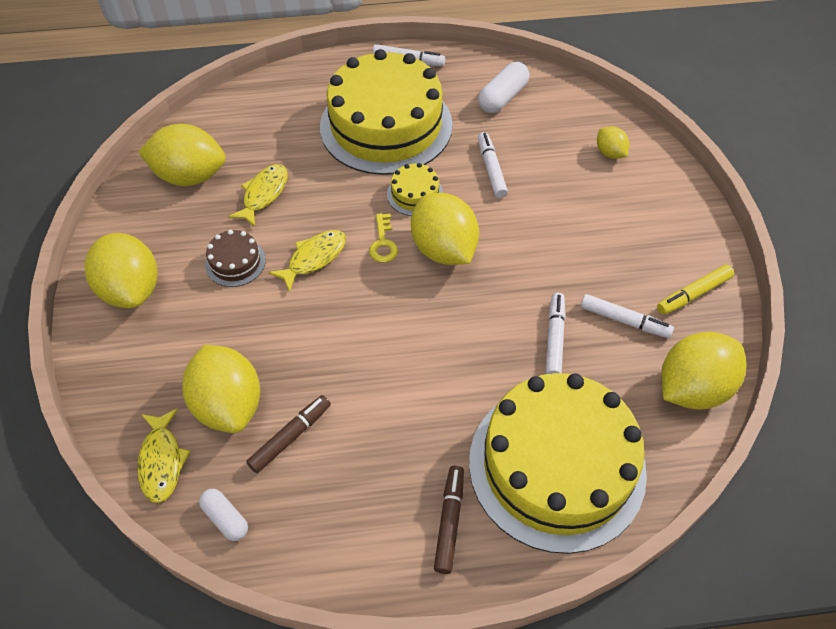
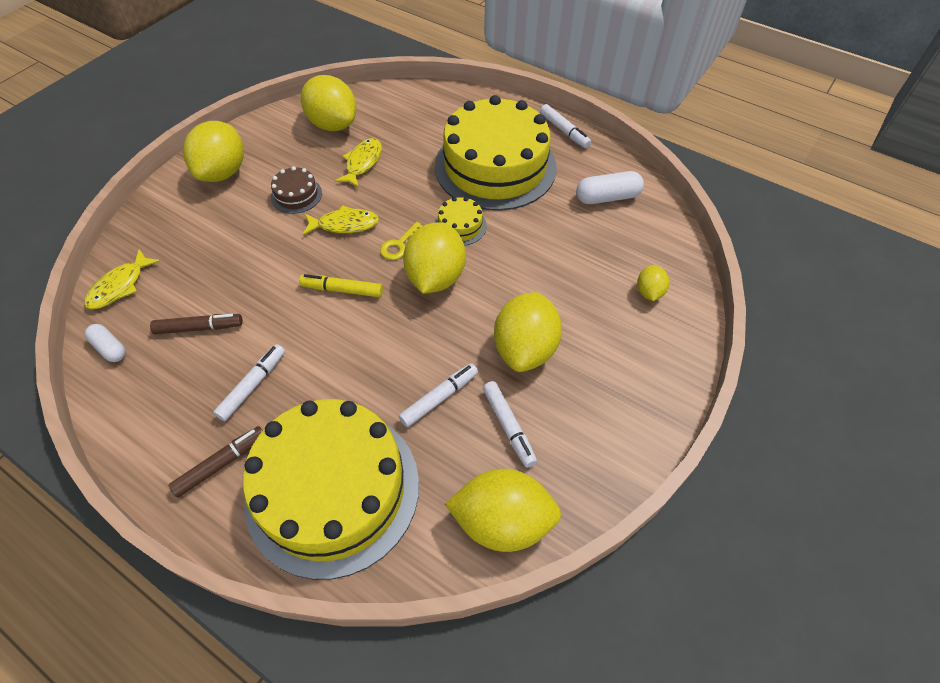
camera: 40 degrees right, 0 degrees up
yellow lemon [182,345,260,433] -> yellow lemon moved to [494,292,562,372]
white capsule [199,489,248,541] -> white capsule turned 45 degrees counterclockwise [85,324,126,362]
yellow fish [228,164,288,227] -> yellow fish turned 45 degrees counterclockwise [334,138,382,188]
white marker [478,132,508,198] -> white marker moved to [213,344,285,421]
yellow marker [657,265,734,315] -> yellow marker moved to [299,274,383,297]

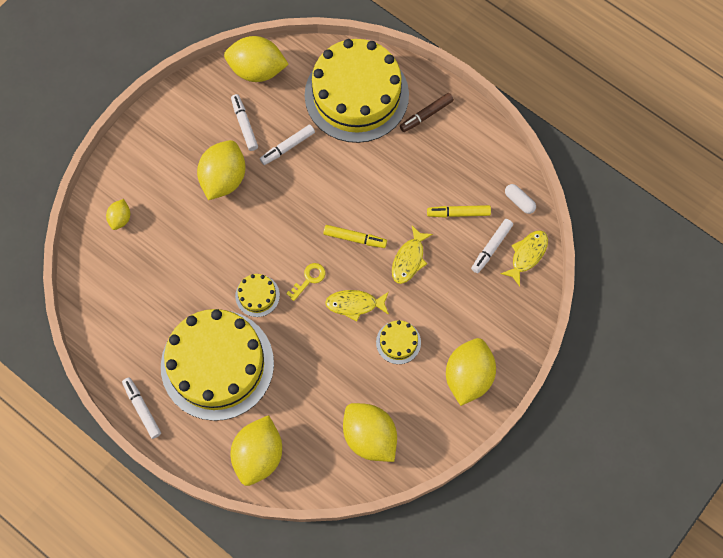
camera: 175 degrees left, 15 degrees up
brown marker [150,314,243,334] -> yellow marker [427,205,491,218]
white marker [213,344,285,421] -> white marker moved to [471,219,513,273]
brown cake [271,166,322,214] -> yellow cake [376,320,421,364]
yellow fish [334,138,382,188] -> yellow fish moved to [392,226,433,284]
yellow lemon [403,222,466,294] -> yellow lemon moved to [231,415,282,486]
white capsule [576,171,644,204] -> none

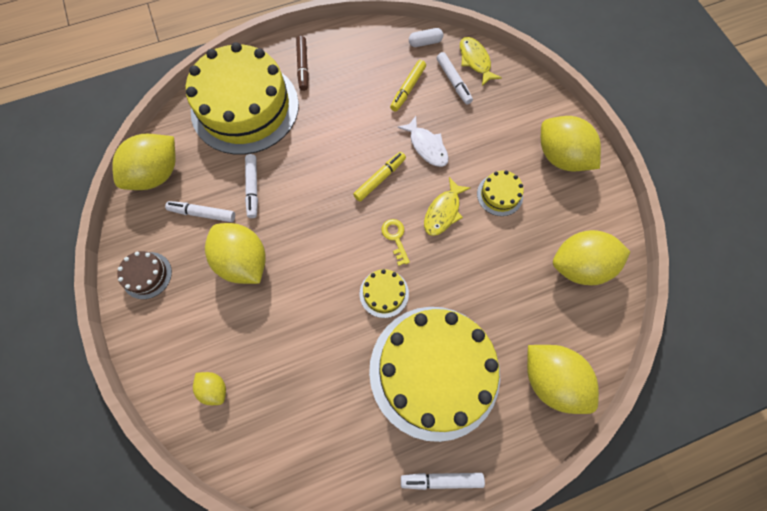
camera: 60 degrees left, 0 degrees up
yellow fish [392,226,433,284] -> white fish [397,116,449,167]
none -> brown cake [117,251,172,299]

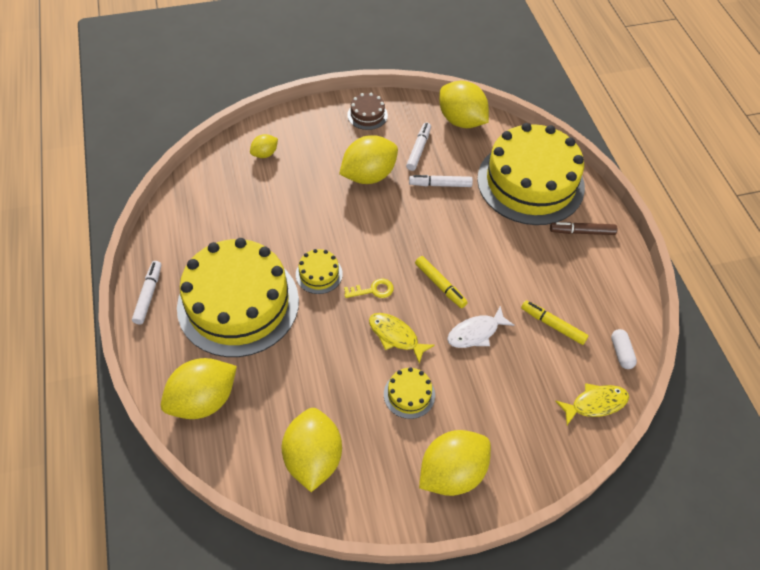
camera: 95 degrees right, 15 degrees down
white marker [437,52,473,104] -> none

